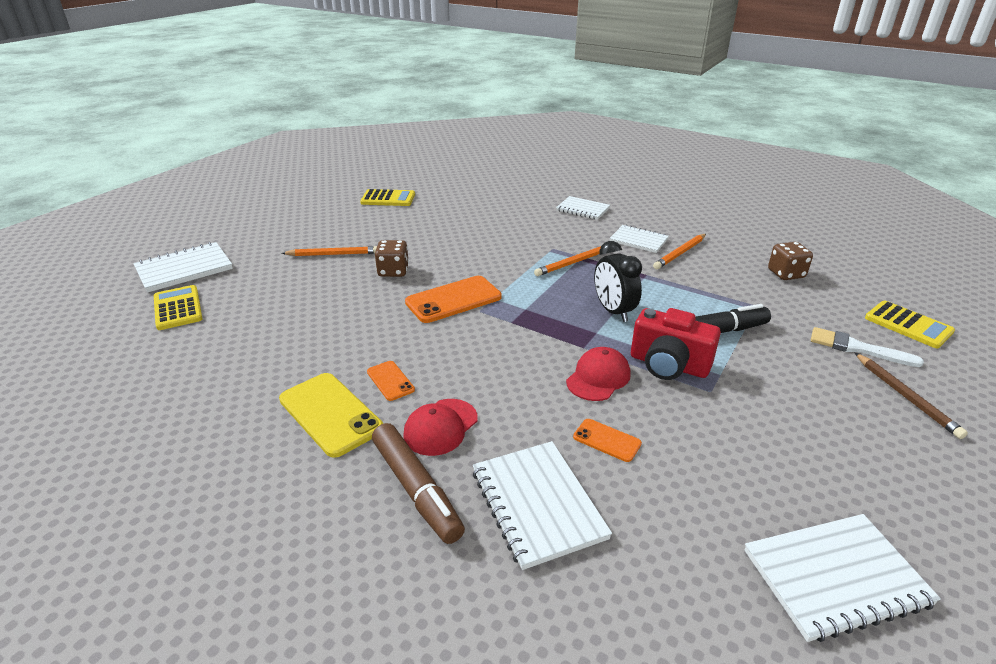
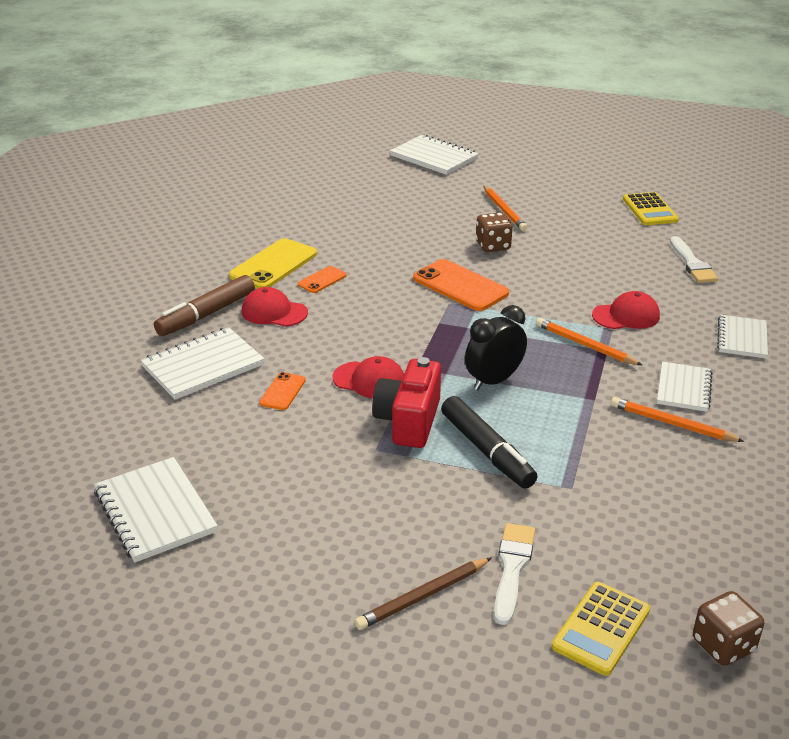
camera: 75 degrees right, 0 degrees up
yellow calculator [154,285,203,330] -> none
brown dice [768,242,813,280] -> brown dice moved to [693,591,764,666]
none -> red cap [592,291,660,329]
none -> white brush [670,236,718,283]

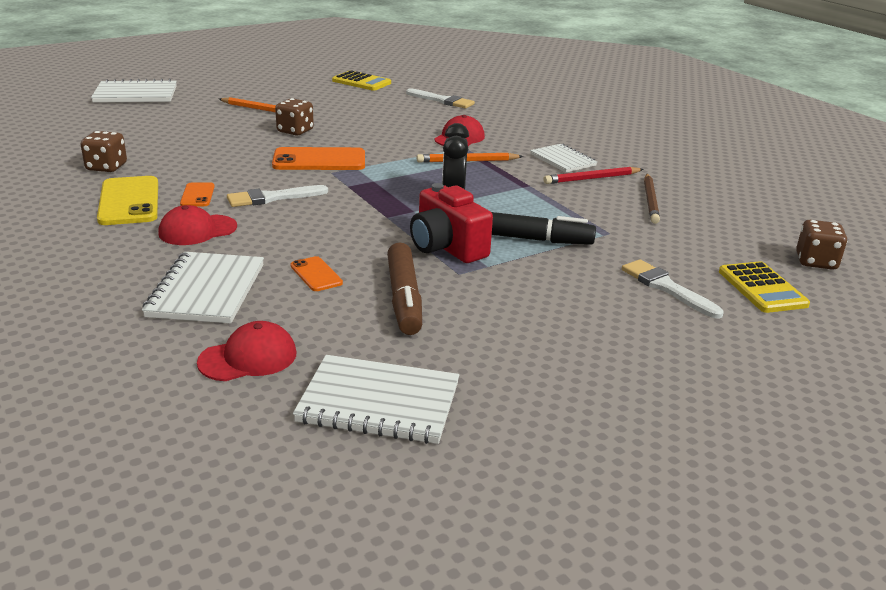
camera: 50 degrees left, 5 degrees down
brown marker [154,275,255,336] -> brown marker moved to [387,242,422,335]
red cap [333,356,404,399] -> red cap moved to [197,321,297,381]
brown pencil [355,557,492,630] -> brown pencil moved to [644,174,660,224]
orange pencil [611,397,745,442] -> red pencil [543,167,644,184]
white notebook [717,314,768,358] -> none
none -> brown dice [81,131,127,172]
none -> white brush [227,185,328,207]

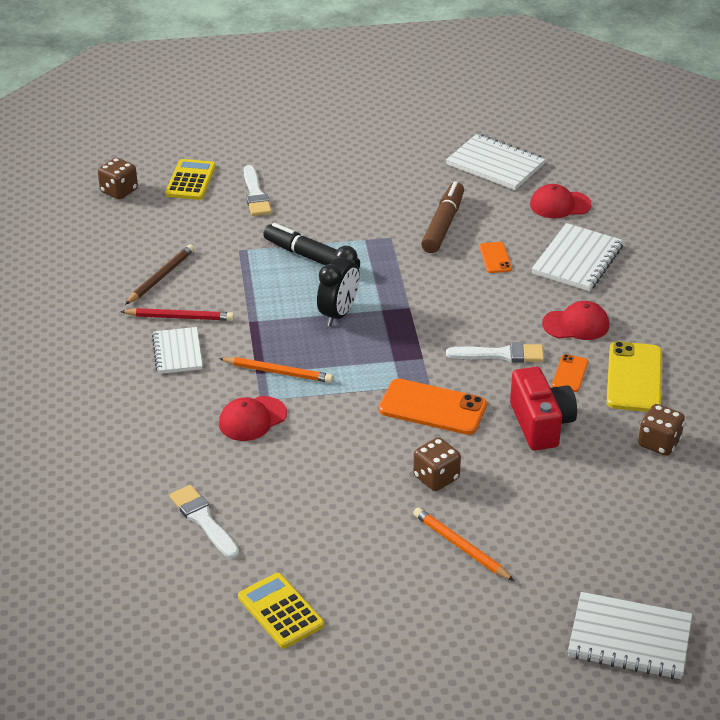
camera: 155 degrees left, 10 degrees up
red camera [410,183,493,263] -> red camera moved to [510,367,577,451]

